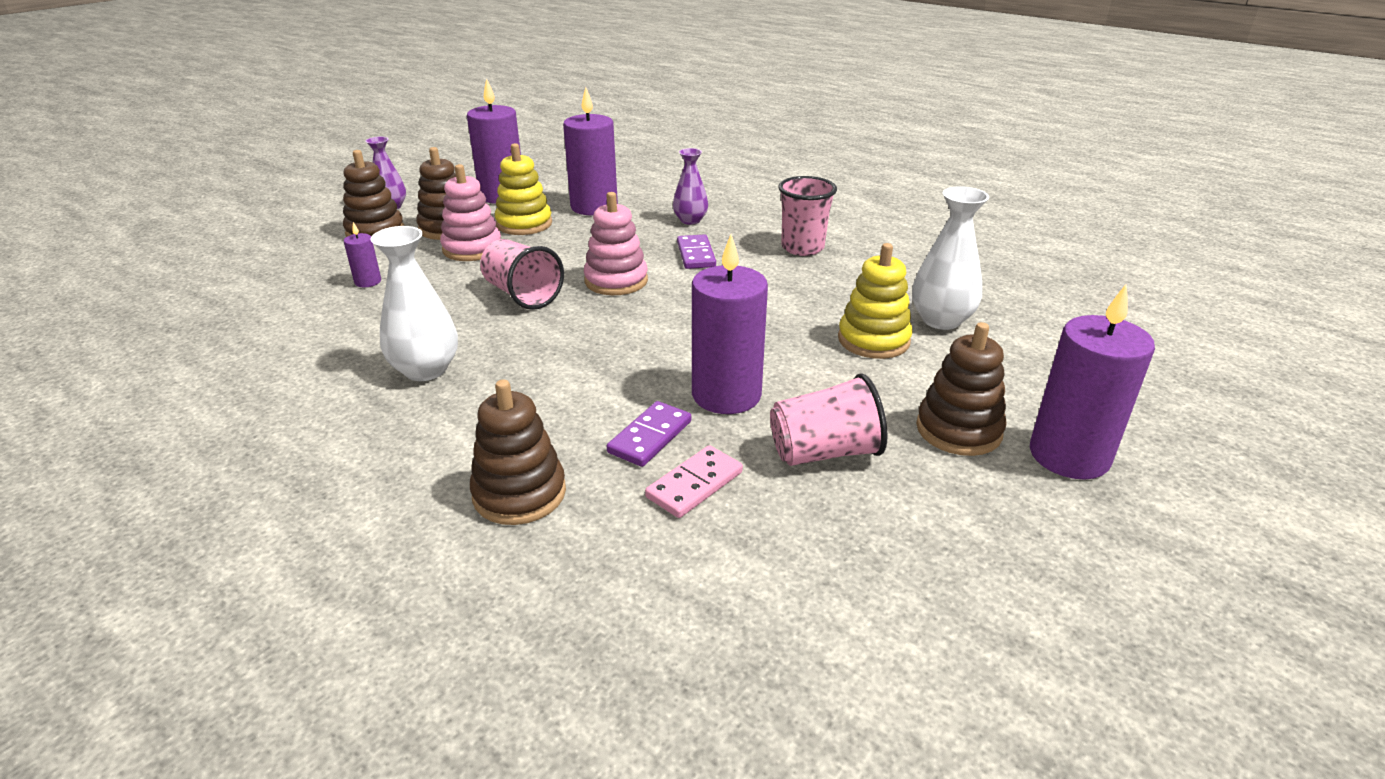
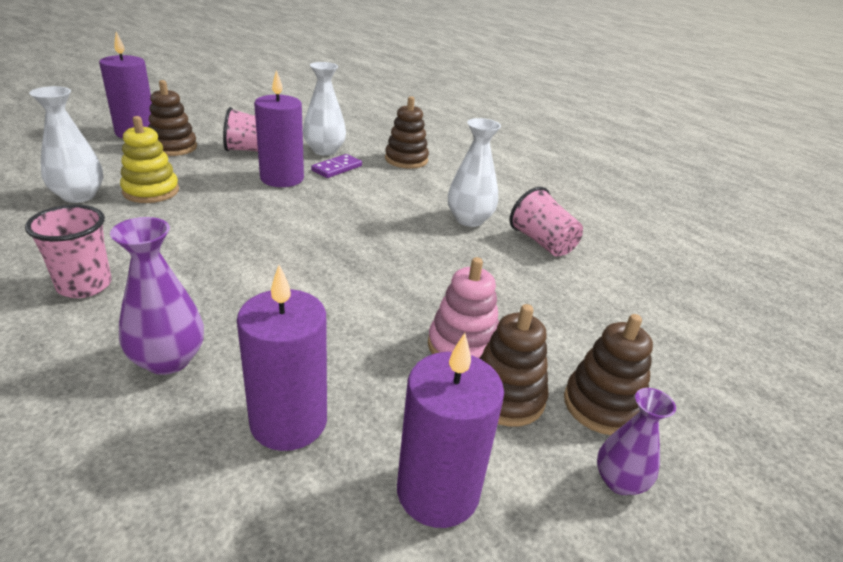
camera: 175 degrees left, 0 degrees up
purple candle [344,222,381,287] -> none
pink cup [480,239,564,310] -> pink cup moved to [509,187,583,257]
yellow stacking toy [495,143,552,235] -> none
pink stacking toy [584,192,648,295] -> none
pink domino [645,445,743,518] -> white vase [303,62,346,156]
purple vase [673,148,708,225] -> purple vase [110,217,204,375], size x1.51
purple domino [677,234,716,269] -> none

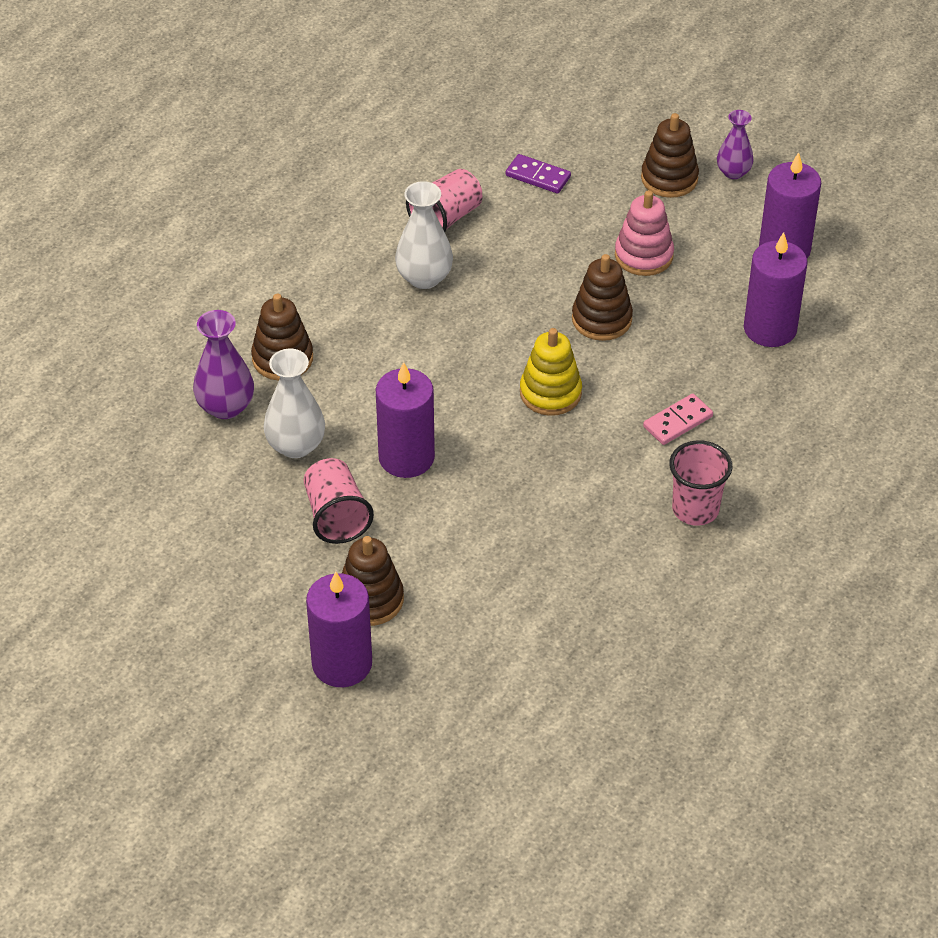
camera: 100 degrees left, 15 degrees up
white vase [29,86,103,203] -> none
purple vase [110,217,204,375] -> purple vase moved to [193,310,254,419]
yellow stacking toy [120,116,179,203] -> yellow stacking toy moved to [520,328,582,416]
purple domino [311,154,362,178] -> purple domino moved to [506,154,571,194]
brown stacking toy [479,304,549,427] -> brown stacking toy moved to [572,254,633,341]
none -> pink domino [643,394,713,445]

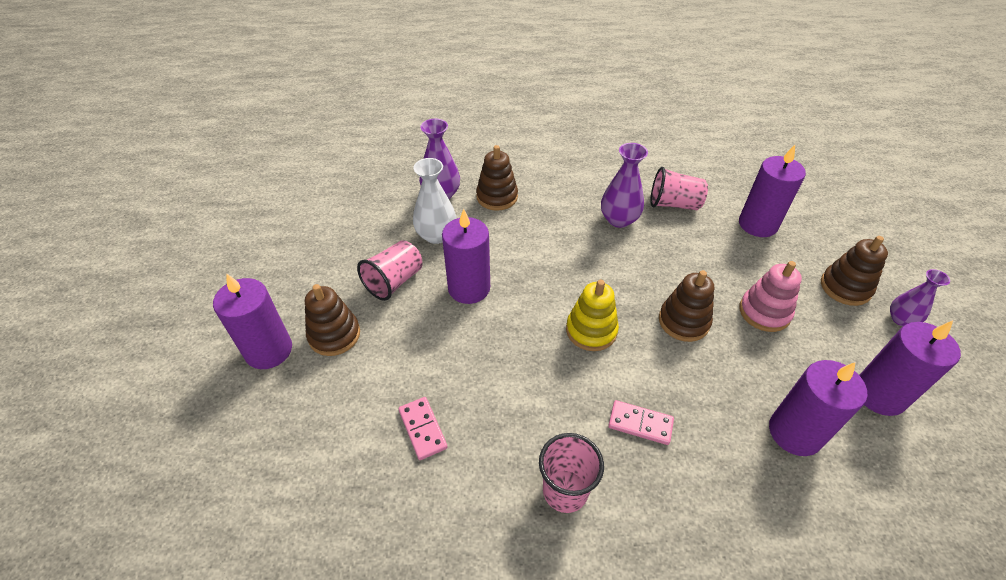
camera: 55 degrees right, 0 degrees up
white vase [395,181,453,289] -> purple vase [601,143,648,228]
purple domino [506,154,571,194] -> purple candle [739,145,806,237]
none -> pink domino [398,397,448,460]

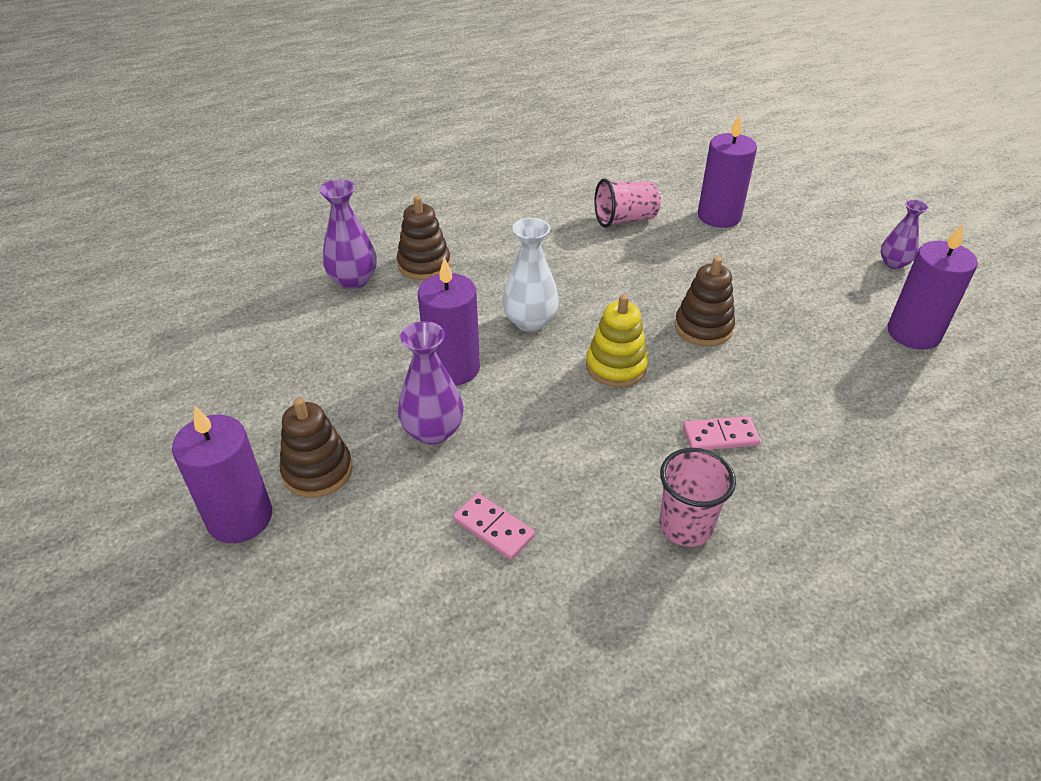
camera: 25 degrees left, 5 degrees down
pink cup [357,240,422,301] -> none
white vase [413,158,457,244] -> white vase moved to [502,218,559,332]
purple vase [601,143,648,228] -> purple vase moved to [398,321,464,445]
pink stacking toy [739,261,802,332] -> none
purple candle [769,360,868,456] -> none
brown stacking toy [821,236,888,306] -> none

